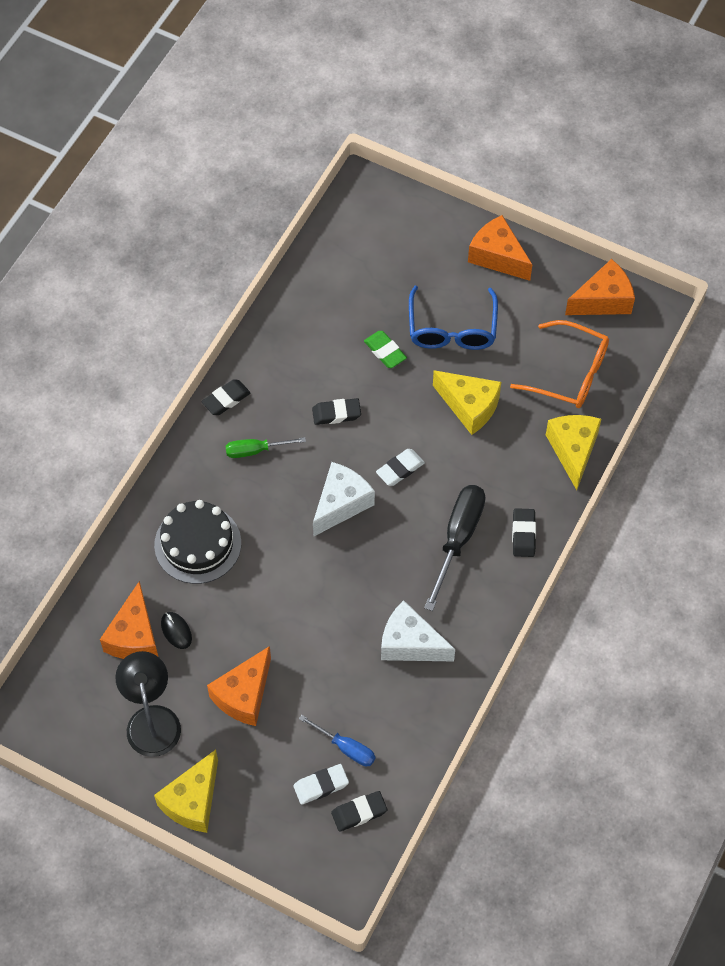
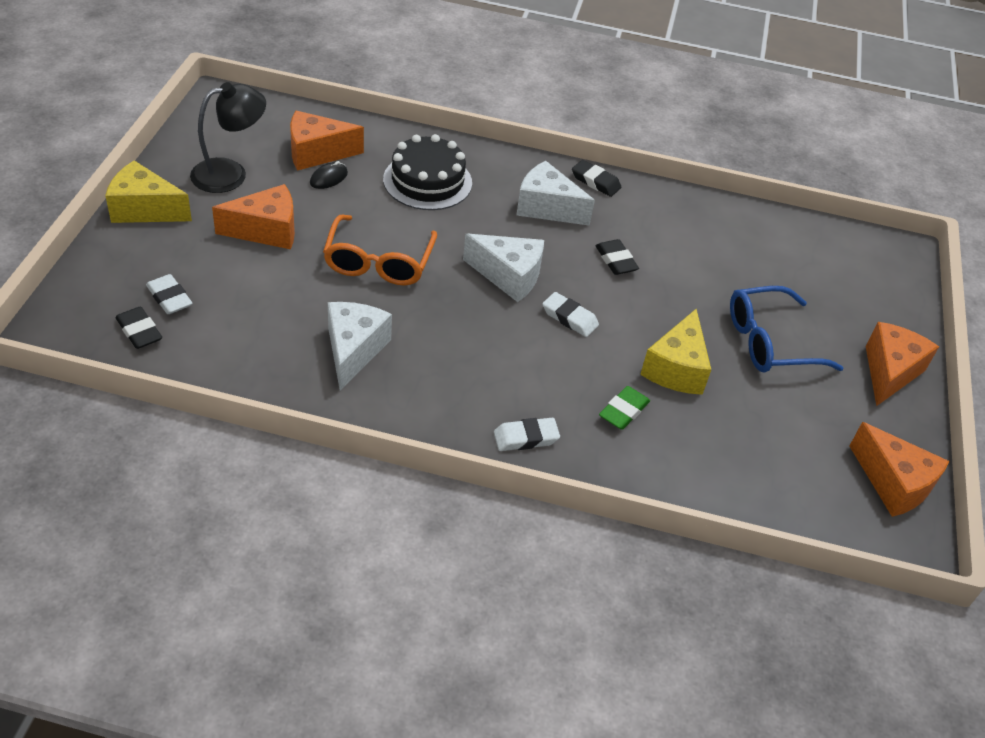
camera: 70 degrees right, 15 degrees down
orange cheese [207,646,271,726] -> orange cheese turned 150 degrees clockwise [212,184,295,249]
green screwdriver [225,437,306,458] -> white cheese [516,161,595,226]
blue screwdriver [299,715,375,766] -> none
green eraser [364,331,407,368] -> green eraser moved to [599,386,650,430]
black screwdriver [424,485,486,611] -> none
orange glasses [510,320,609,408] -> orange glasses moved to [323,214,437,286]
black eraser [512,508,536,557] -> white eraser [494,418,560,451]
yellow cheese [546,415,601,490] -> none

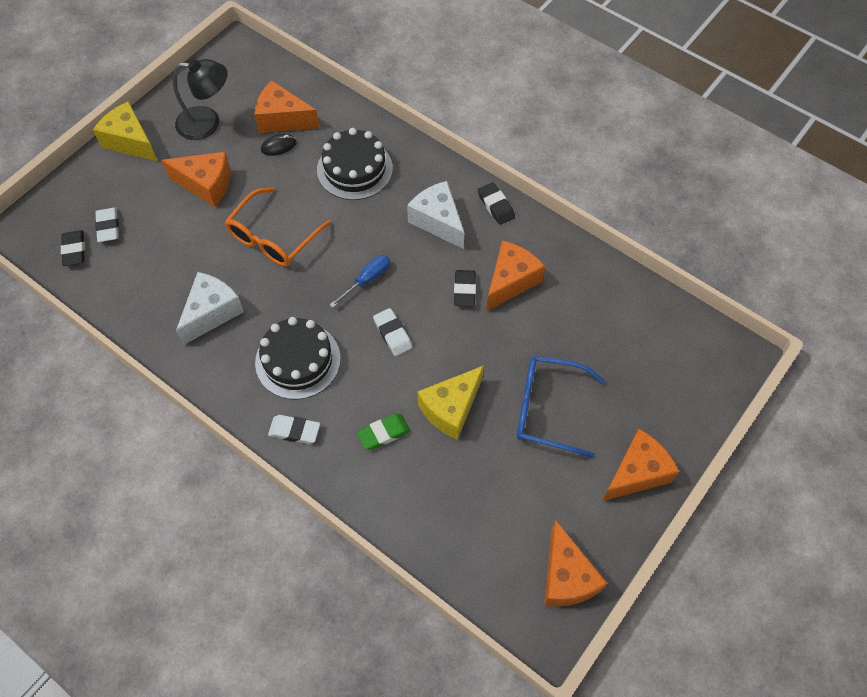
camera: 30 degrees right, 15 degrees up
white cheese [463,234,544,302] -> blue screwdriver [330,255,390,308]
none -> black cake [255,317,341,399]
none -> orange cheese [486,240,545,311]

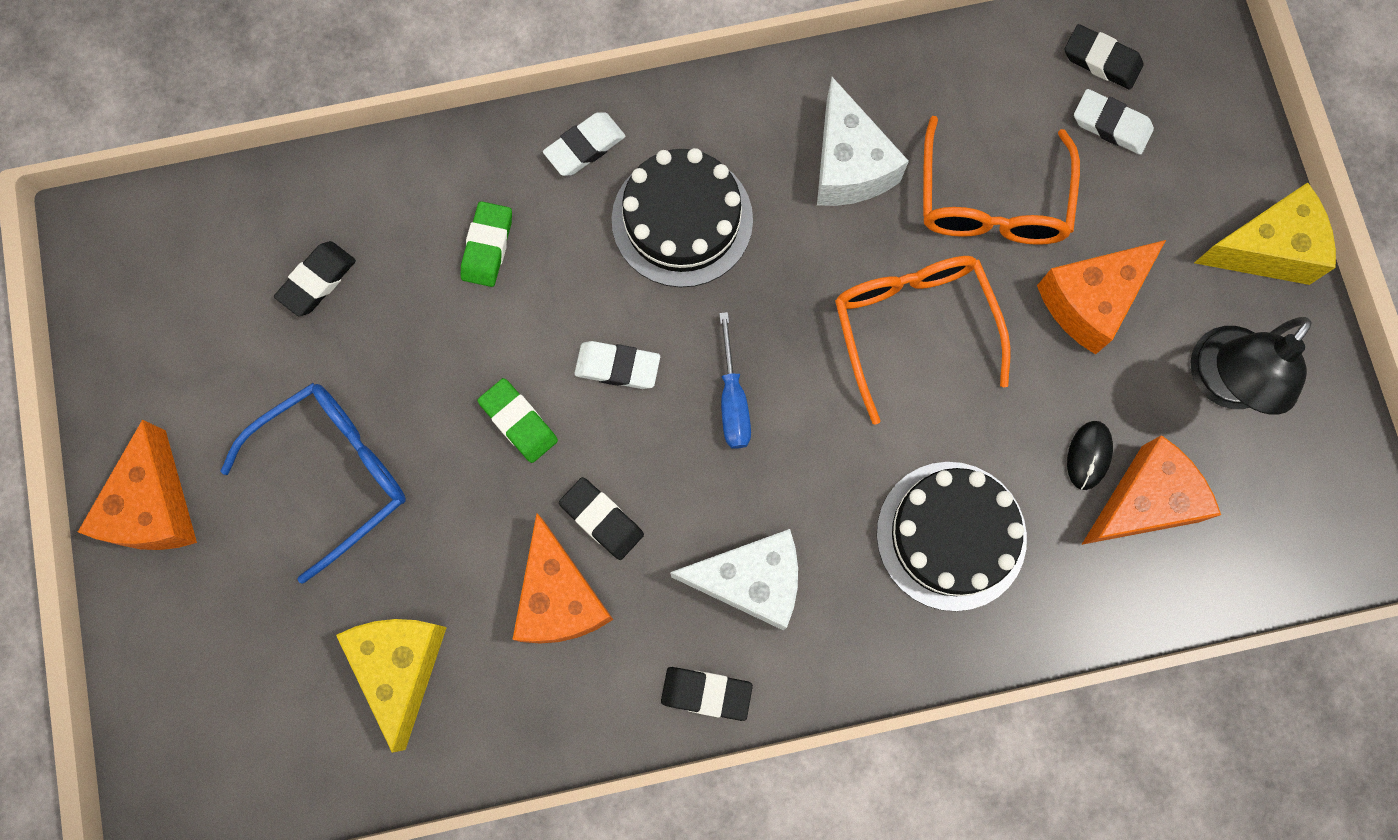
camera: 130 degrees right, 15 degrees up
yellow cheese [418,365,484,440] -> yellow cheese moved to [336,619,447,753]
orange cheese [544,520,607,607] -> none
none -> black eraser [274,241,356,316]
none -> green eraser [478,378,558,463]
none -> orange glasses [923,116,1080,245]

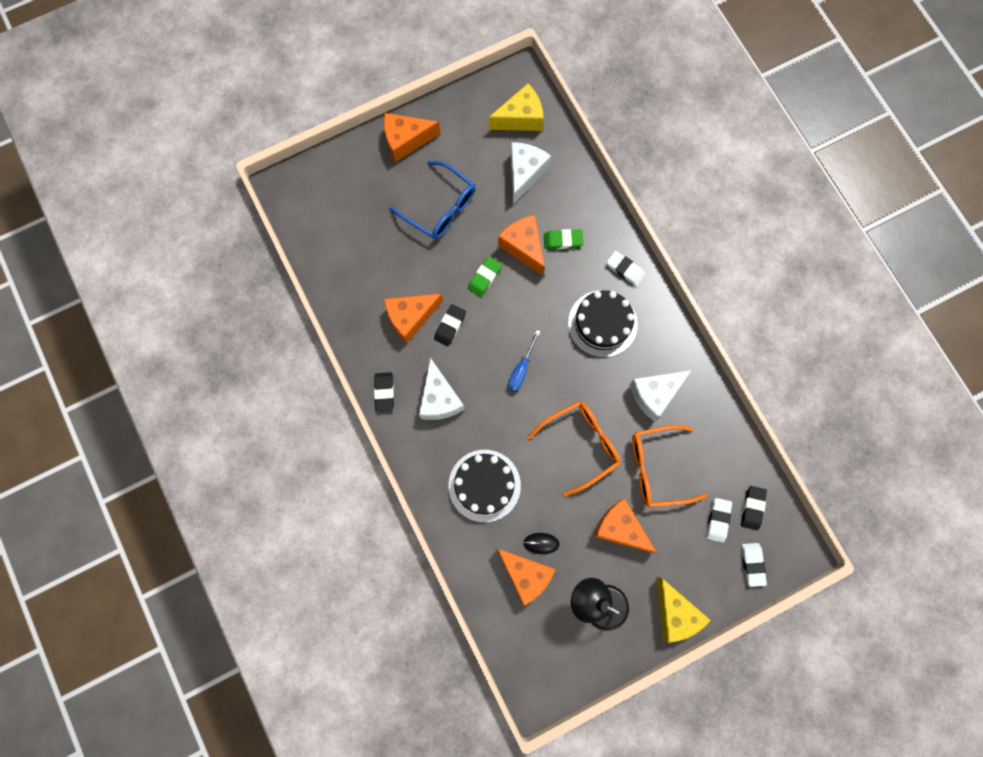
camera: 75 degrees right, 0 degrees up
black eraser [274,241,356,316] -> white cheese [511,142,551,204]
yellow cheese [336,619,447,753] -> yellow cheese moved to [489,84,544,131]
white eraser [575,341,660,389] -> white eraser moved to [741,543,767,587]
blue screwdriver [719,312,751,449] -> blue screwdriver turned 45 degrees counterclockwise [508,330,540,392]
none -> orange cheese [498,215,545,276]

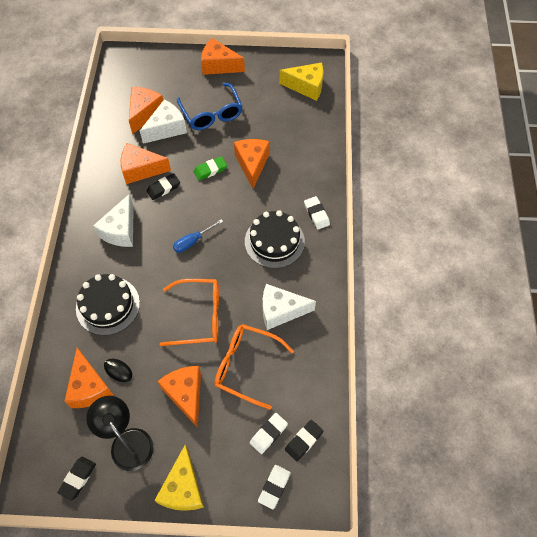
camera: 30 degrees right, 15 degrees down
black eraser [374,372,394,411] -> black eraser moved to [57,457,96,501]
white cheese [511,142,551,204] -> white cheese moved to [140,100,187,144]
green eraser [544,229,583,249] -> none
none -> orange cheese [129,87,163,134]

